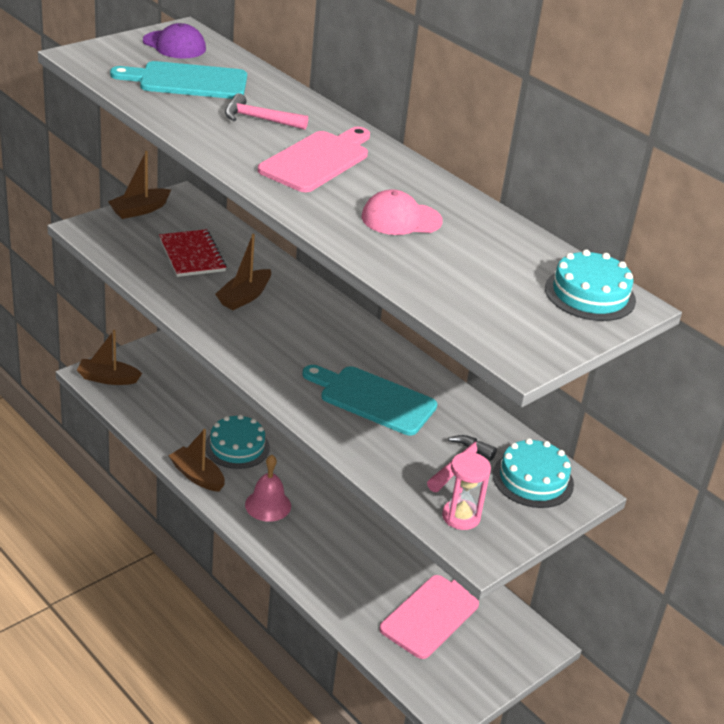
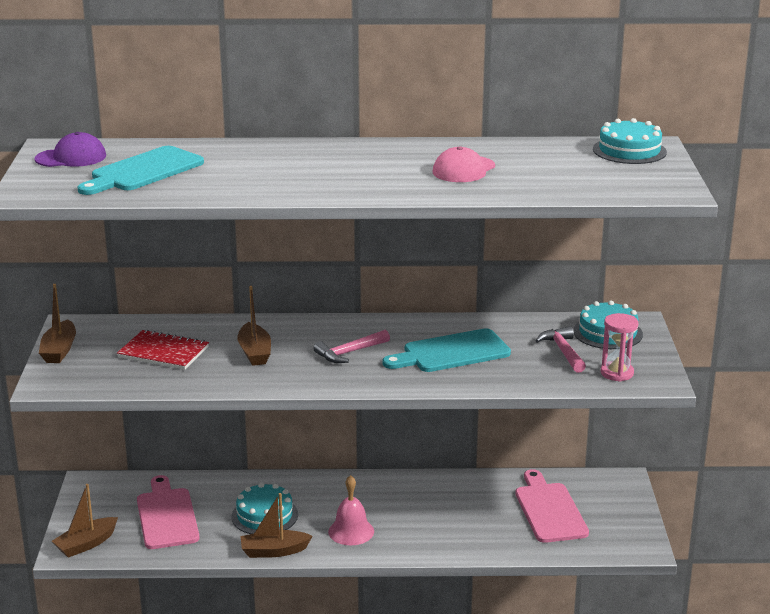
camera: 45 degrees left, 10 degrees down
pink hammer [225,93,308,130] -> pink hammer moved to [313,330,390,363]
pink cutting board [258,127,370,192] -> pink cutting board moved to [137,475,199,549]

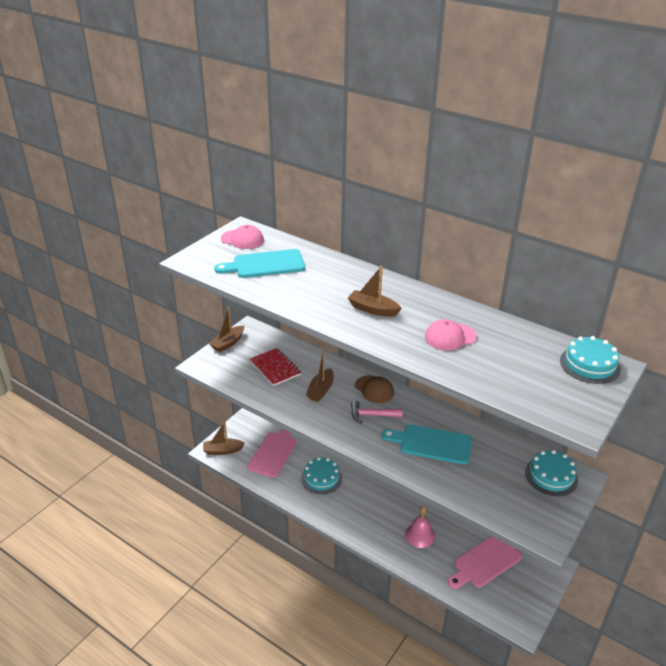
camera: 35 degrees right, 10 degrees up
purple cap [35,132,106,167] -> pink cap [221,225,264,249]
brown boat [240,493,312,558] -> brown boat moved to [348,266,402,317]
pink bell [328,475,374,545] -> pink bell moved to [405,506,435,548]
pink cutting board [515,469,589,543] -> pink cutting board turned 150 degrees counterclockwise [448,536,522,589]
pink hammer [535,326,586,373] -> none
pink hourglass [601,313,638,382] -> none
none -> brown cap [355,375,394,403]

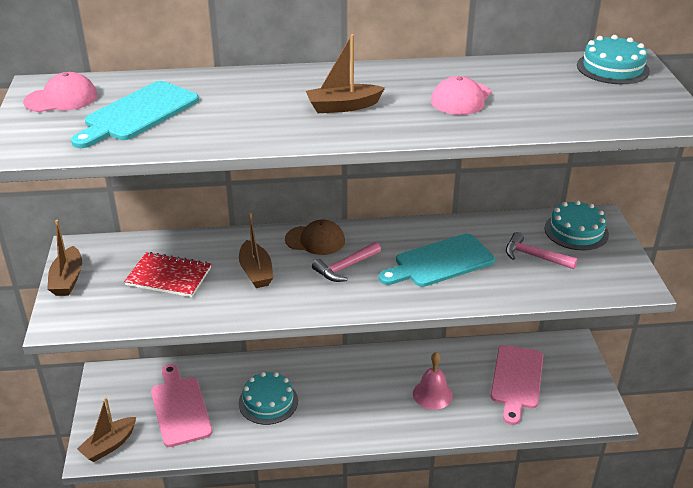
camera: 40 degrees left, 0 degrees up
none -> pink hammer [506,232,578,269]

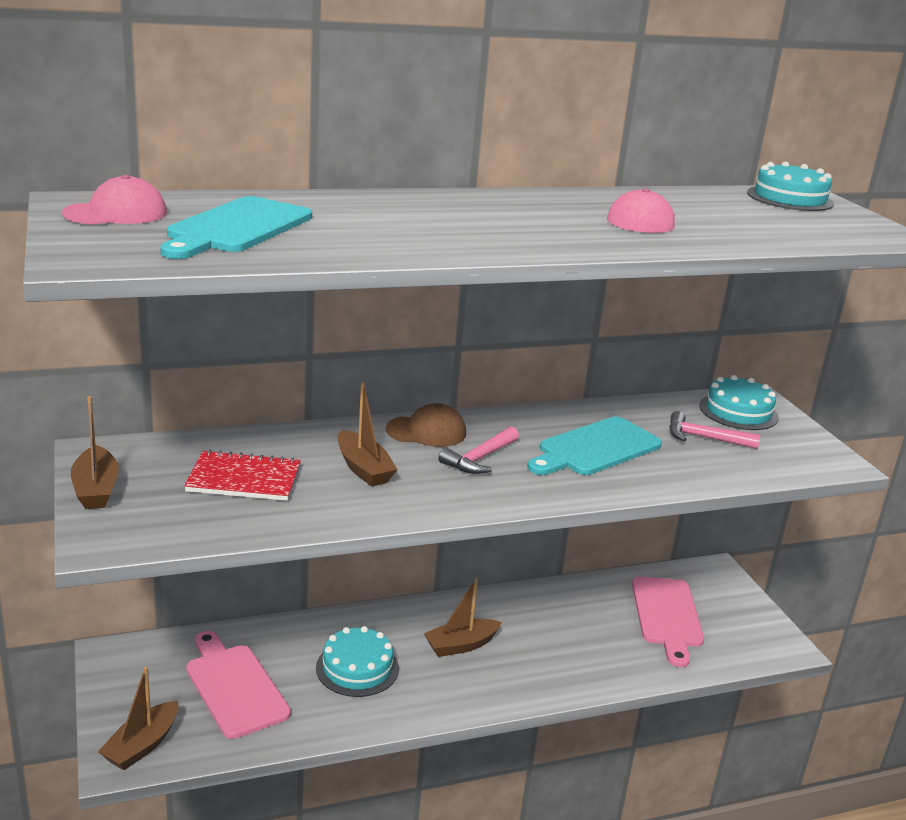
camera: 15 degrees left, 10 degrees down
brown boat [306,34,385,113] -> brown boat moved to [424,578,502,657]
pink bell [413,352,453,410] -> none

